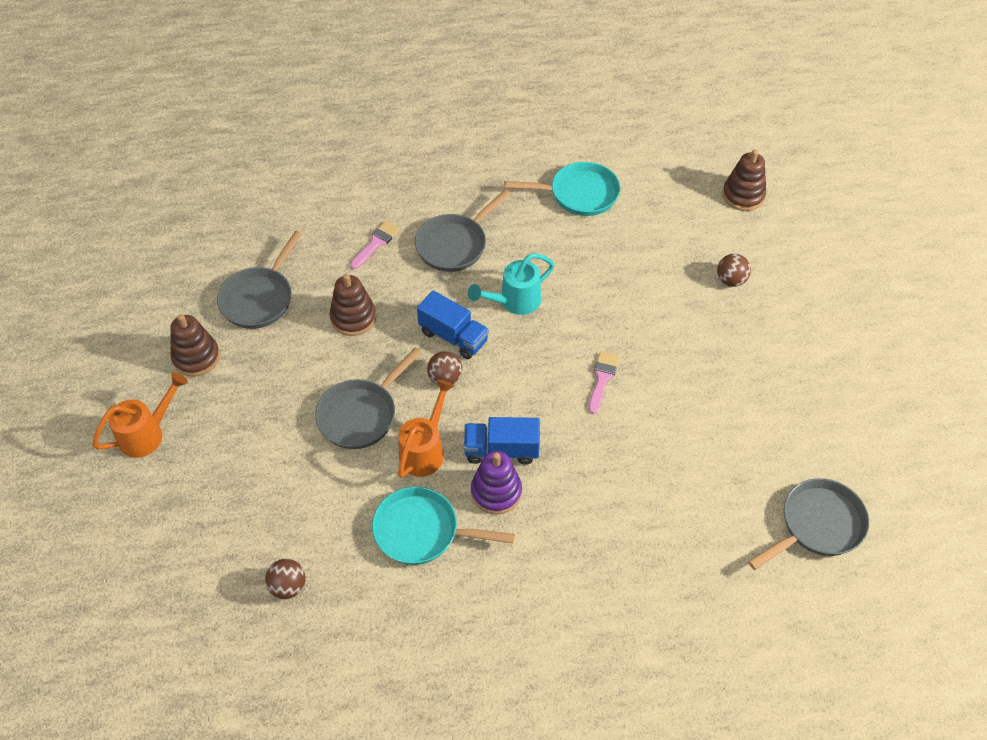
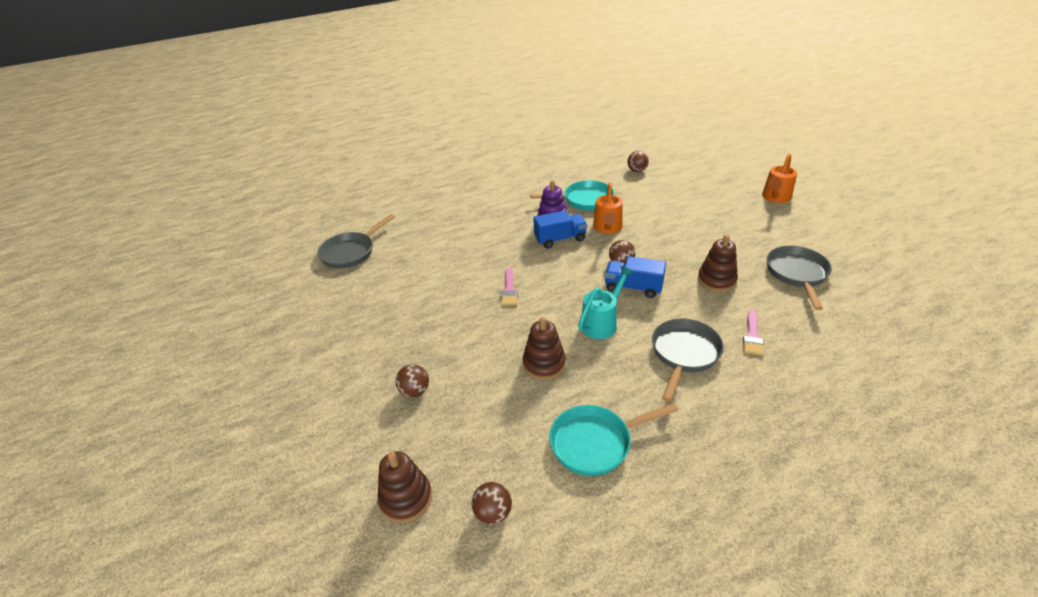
camera: 165 degrees right, 15 degrees down
brown stacking toy [170,314,220,377] -> brown stacking toy moved to [523,317,566,380]
grey pan [315,347,422,449] -> none
none -> brown ball [472,482,512,525]

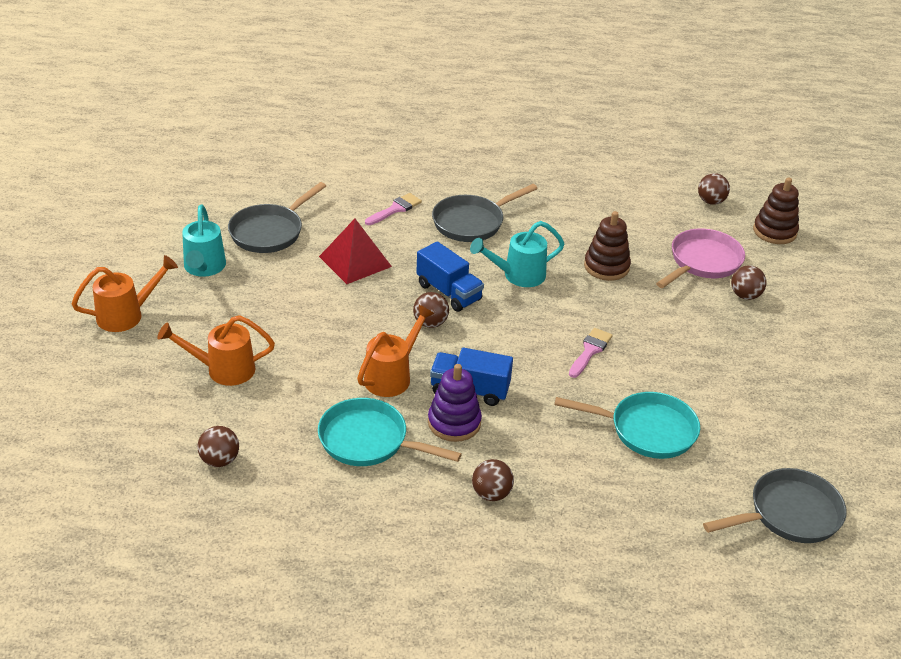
camera: 155 degrees left, 0 degrees up
turquoise pan [549,403,678,476] -> turquoise pan moved to [554,392,700,459]
brown stacking toy [698,234,738,292] -> red pyramid [319,219,392,284]
none -> orange watering can [157,315,275,386]
none -> turquoise watering can [182,205,226,277]
none -> brown ball [472,459,514,501]
none -> pink pan [656,228,745,288]

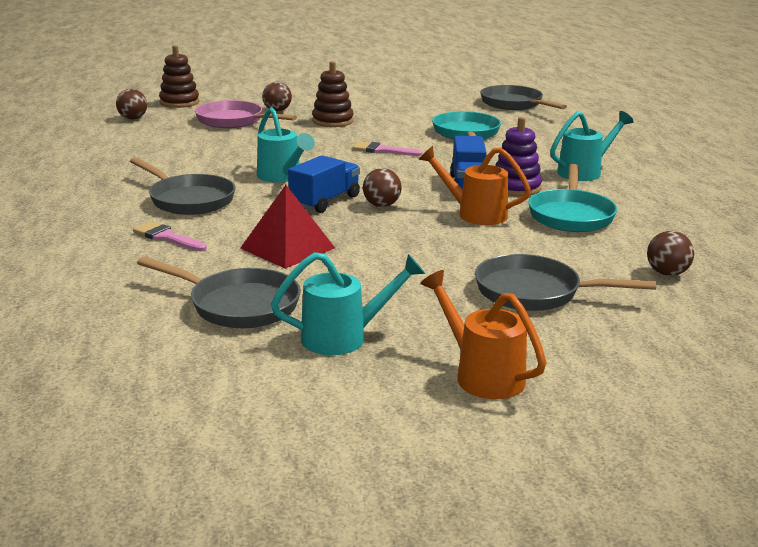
camera: 100 degrees left, 15 degrees down
orange watering can [157,315,275,386] -> grey pan [475,254,656,311]
brown ball [472,459,514,501] -> turquoise watering can [550,111,634,181]
brown stacking toy [584,211,631,281] -> brown stacking toy moved to [312,61,354,127]

